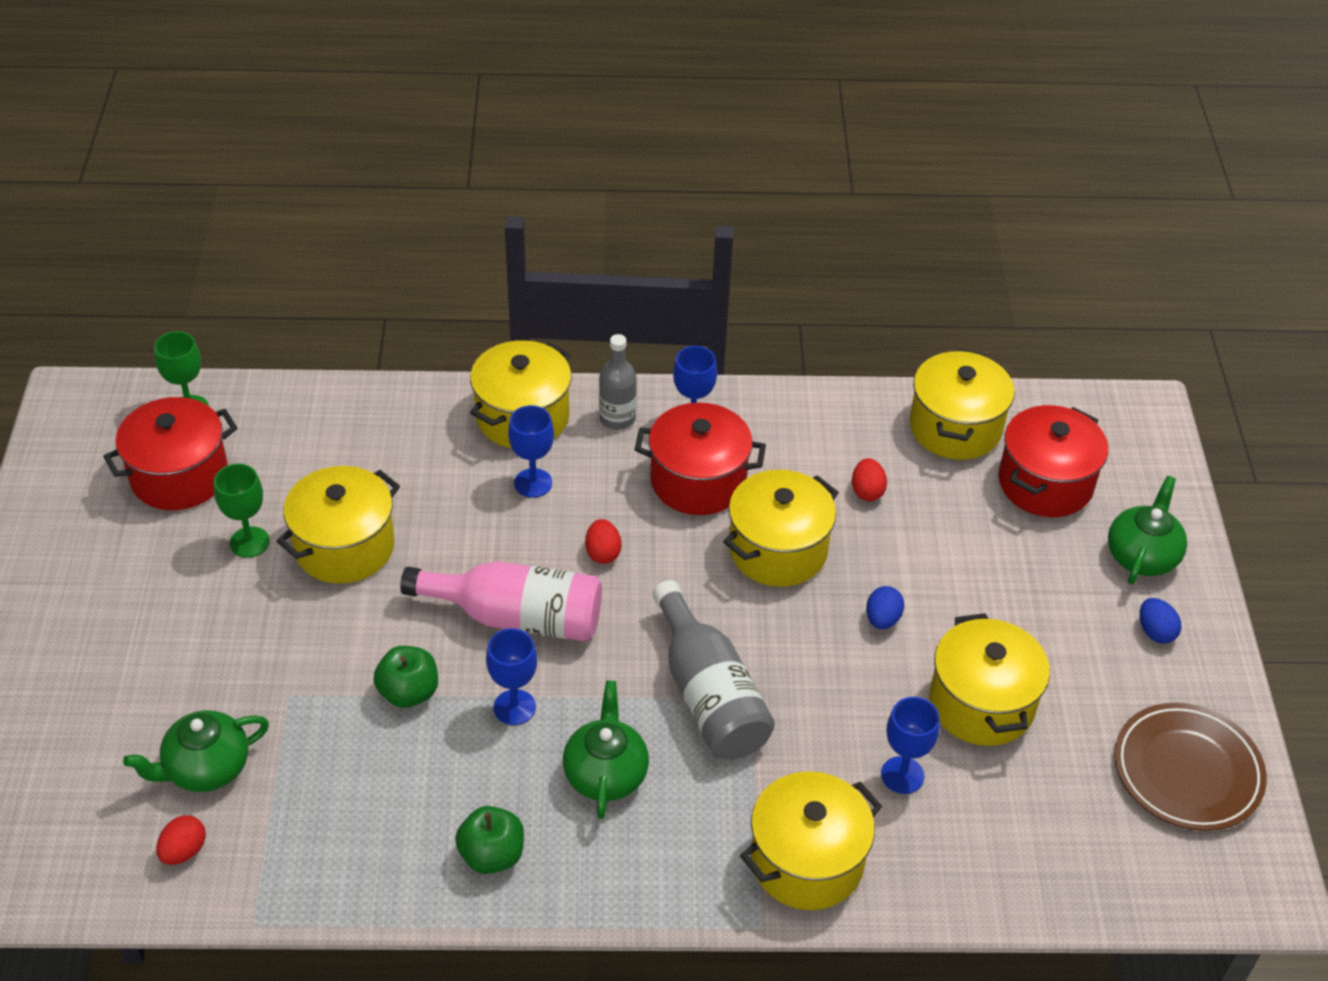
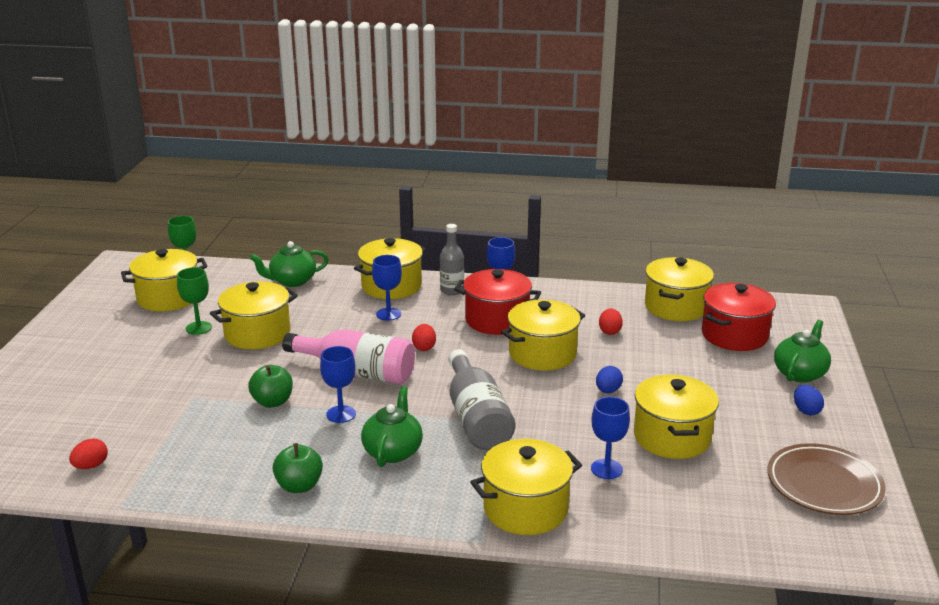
camera: 10 degrees right, 20 degrees down
red pot [103,397,237,510] -> yellow pot [121,249,207,311]
green teapot [123,710,269,792] -> green teapot moved to [250,241,329,287]

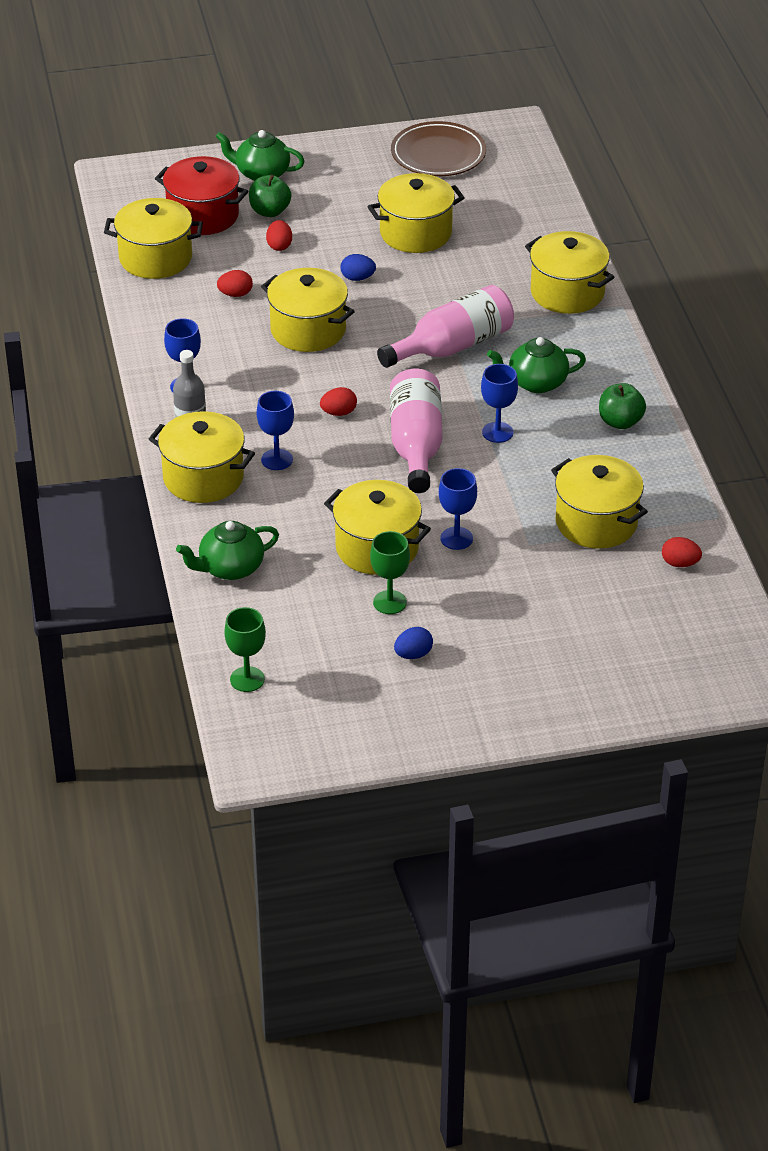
camera: 110 degrees left, 15 degrees up
yellow pot [121,249,207,311] -> yellow pot moved to [551,455,648,549]
green apple [248,365,293,408] -> green apple moved to [249,175,291,217]
green teapot [250,241,329,287] -> green teapot turned 105 degrees clockwise [176,521,279,580]
grey bottle [448,349,515,450] -> pink bottle [377,285,514,368]
red pot [454,269,541,335] -> none
blue goblet [591,396,630,479] -> blue goblet moved to [439,468,477,550]
blue egg [794,385,824,415] -> blue egg moved to [394,627,433,659]
none -> red egg [266,220,292,251]

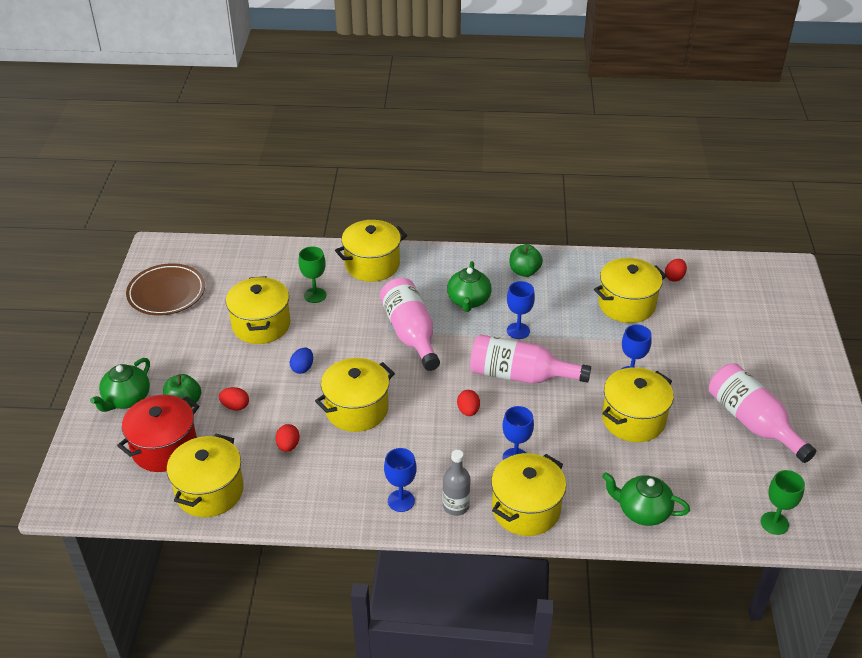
camera: 75 degrees left, 0 degrees up
green teapot [176,521,279,580] -> green teapot turned 120 degrees clockwise [602,472,690,526]
green goblet [370,531,410,614] -> green goblet moved to [299,246,326,303]
blue egg [394,627,433,659] -> pink bottle [709,363,816,463]

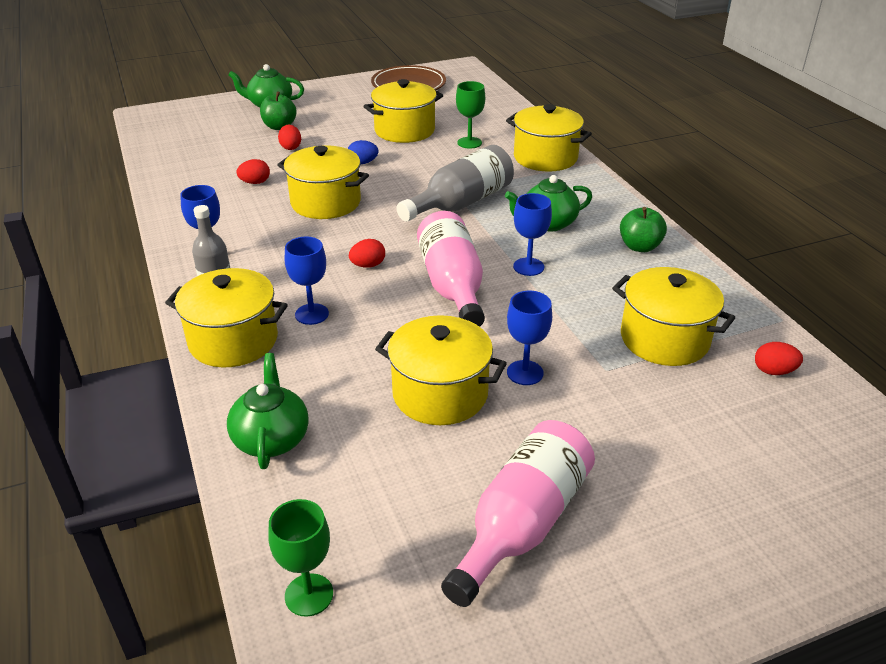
camera: 65 degrees right, 5 degrees down
red pot [117,395,199,472] -> none
yellow pot [167,434,244,517] -> none
pink bottle [380,278,440,371] -> grey bottle [396,145,514,222]

